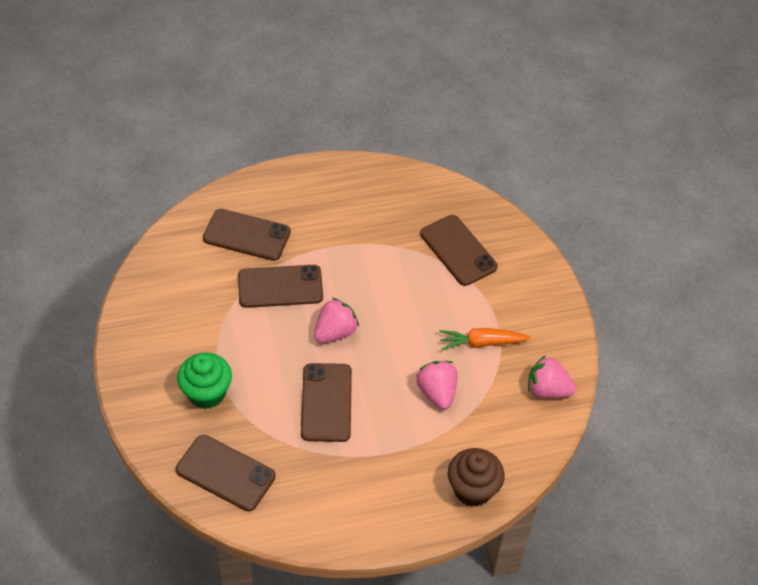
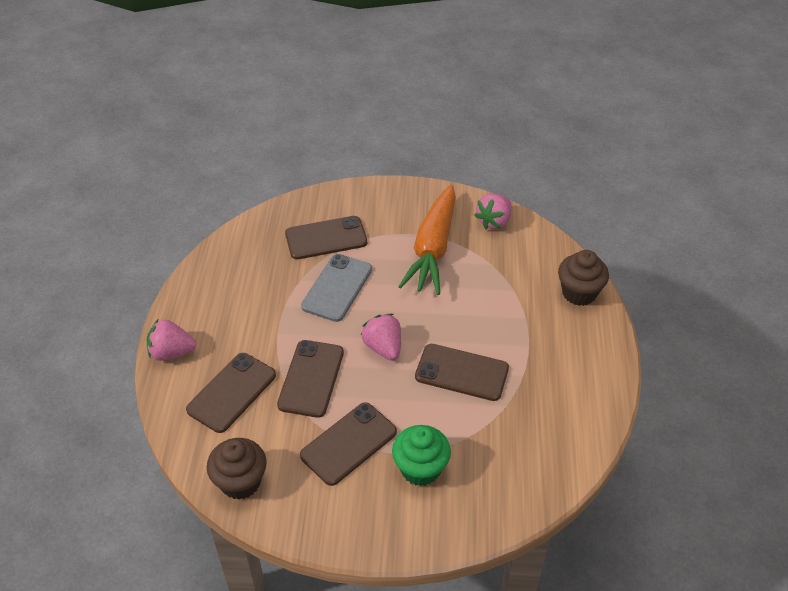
camera: 70 degrees left, 5 degrees down
brown phone [176,435,276,511] -> brown phone moved to [300,402,397,486]
pink strawberry [417,361,458,409] -> pink strawberry moved to [147,319,196,361]
orange carrot [439,328,530,350] -> orange carrot [398,185,456,295], size x1.84
none -> brown cupcake [207,438,267,500]
none -> grey phone [301,254,372,322]

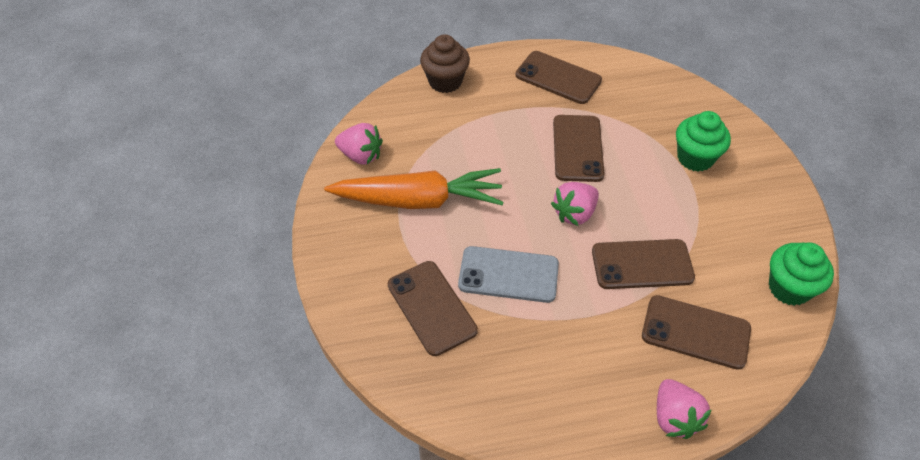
camera: 105 degrees left, 5 degrees up
brown cupcake [207,438,267,500] -> green cupcake [769,242,834,306]
brown phone [300,402,397,486] -> brown phone moved to [516,51,602,104]

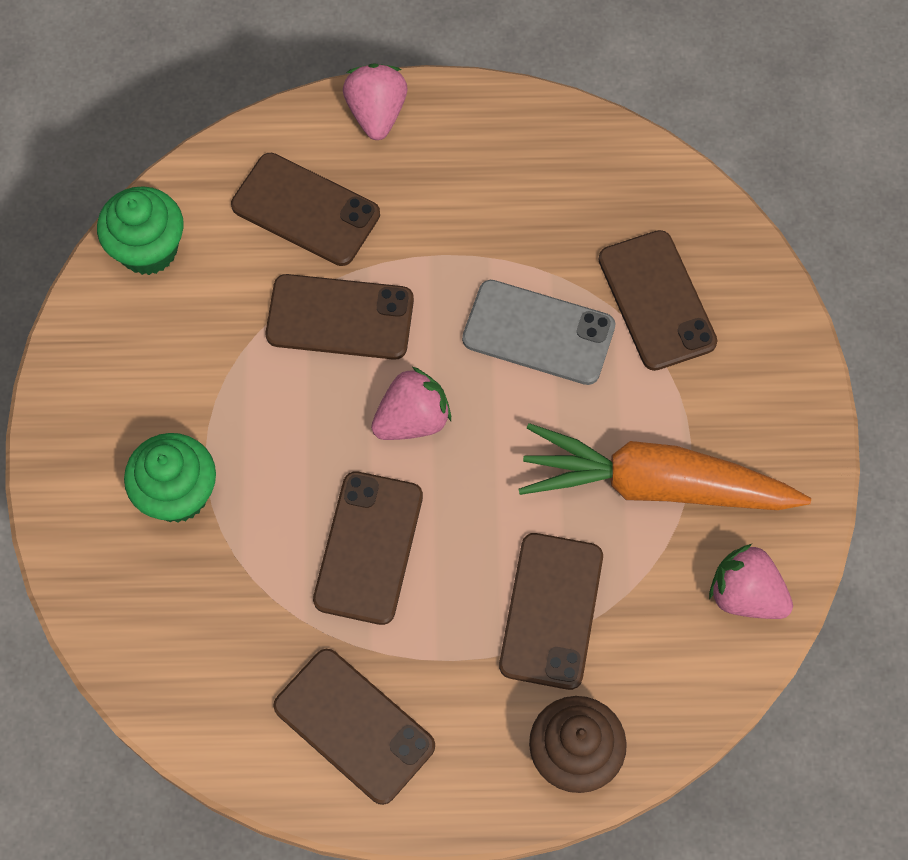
camera: 170 degrees left, 15 degrees up
none -> brown phone [499,533,603,690]

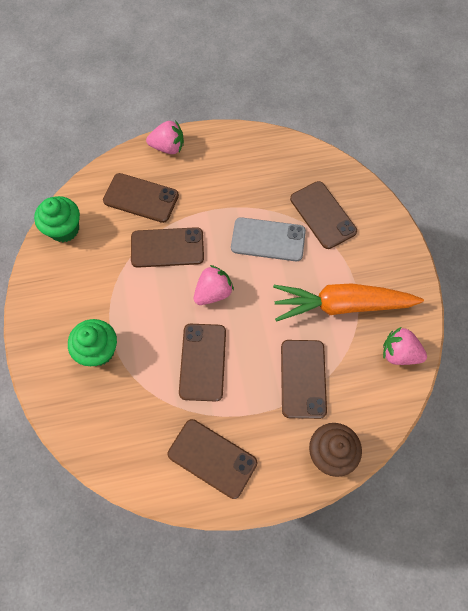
camera: 10 degrees left, 0 degrees up
pink strawberry [343,63,407,140] -> pink strawberry turned 105 degrees clockwise [146,120,184,154]

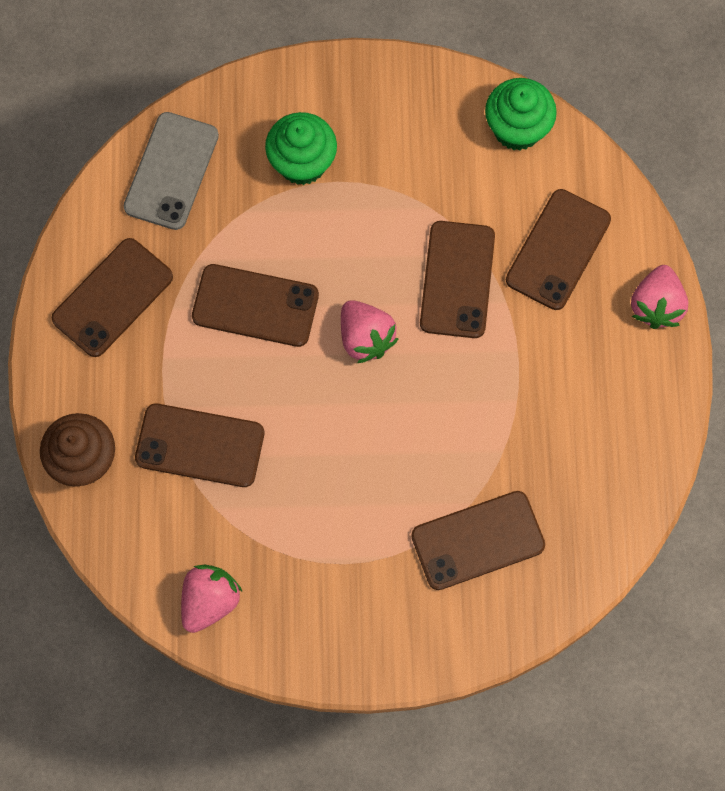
camera: 100 degrees right, 5 degrees up
grey phone [231,217,306,261] -> grey phone moved to [124,112,219,230]
orange carrot [273,283,424,322] -> none

